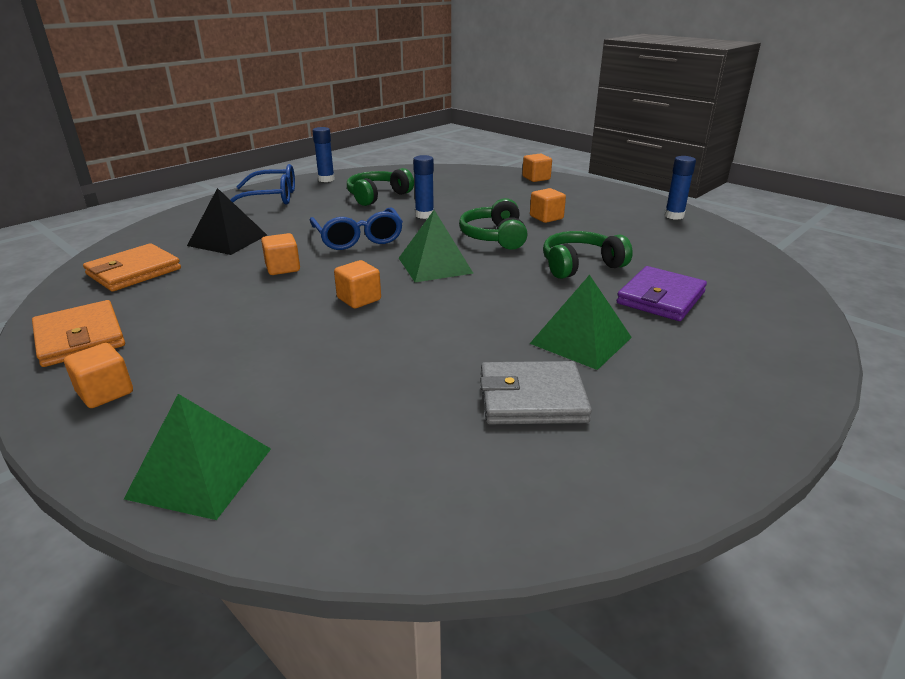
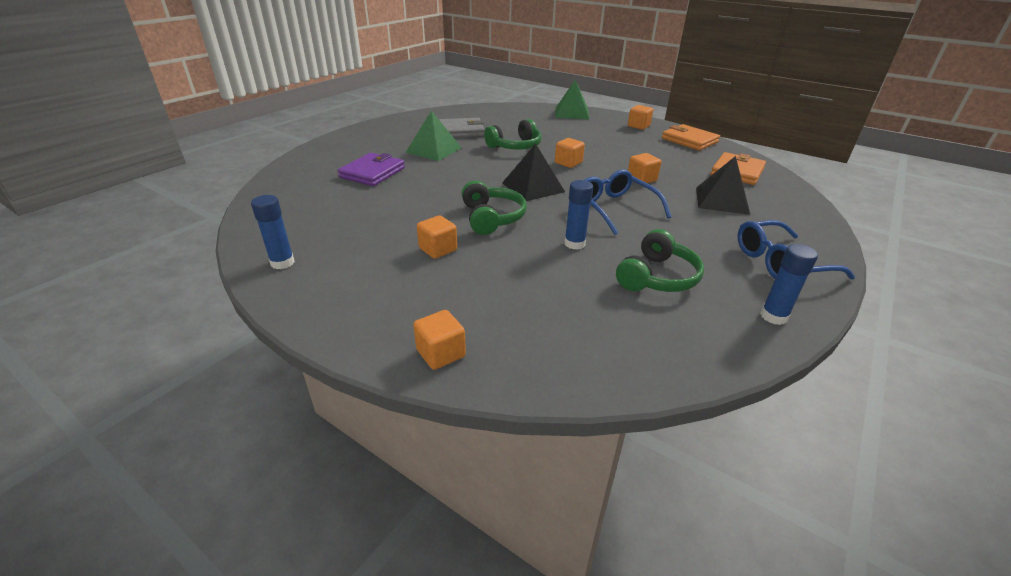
camera: 170 degrees right, 5 degrees up
green pyramid [399,210,473,282] -> black pyramid [502,144,565,201]
green headphones [543,231,633,279] -> green headphones moved to [484,119,542,150]

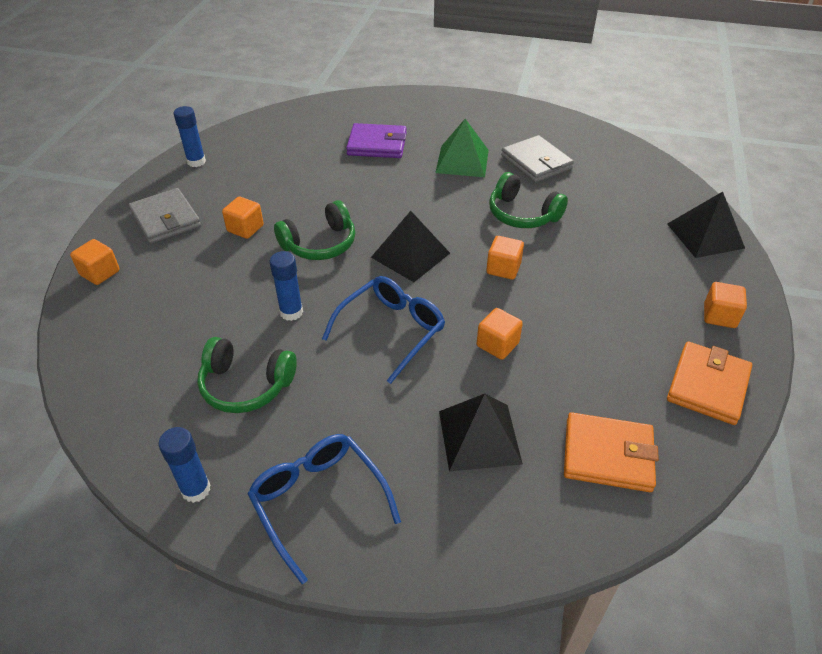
camera: 70 degrees right, 10 degrees up
green pyramid [555,79,589,119] -> black pyramid [667,192,745,258]
none -> grey wallet [129,188,201,244]

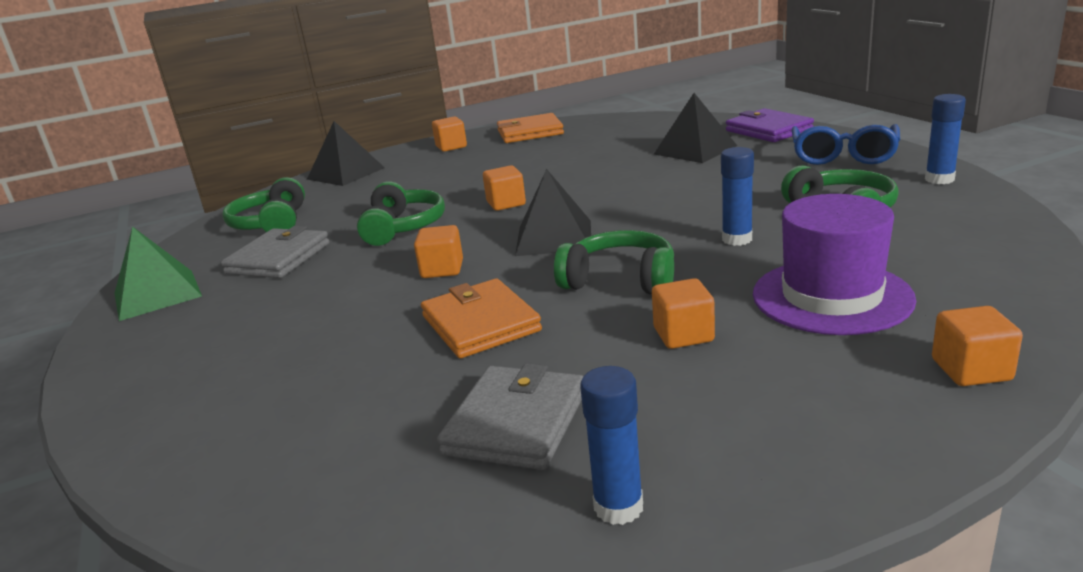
camera: 125 degrees left, 20 degrees down
grey wallet [129,188,201,244] -> grey wallet moved to [437,363,583,470]
blue glasses [322,276,445,384] -> none
purple wallet [346,123,407,158] -> purple wallet moved to [726,108,814,142]
green pyramid [435,119,489,177] -> green pyramid moved to [115,226,202,321]
orange cube [477,308,523,360] -> orange cube moved to [414,225,463,278]
orange wallet [564,412,659,492] -> orange wallet moved to [421,278,542,358]
none -> green headphones [222,177,305,232]
none -> purple hat [753,194,916,335]

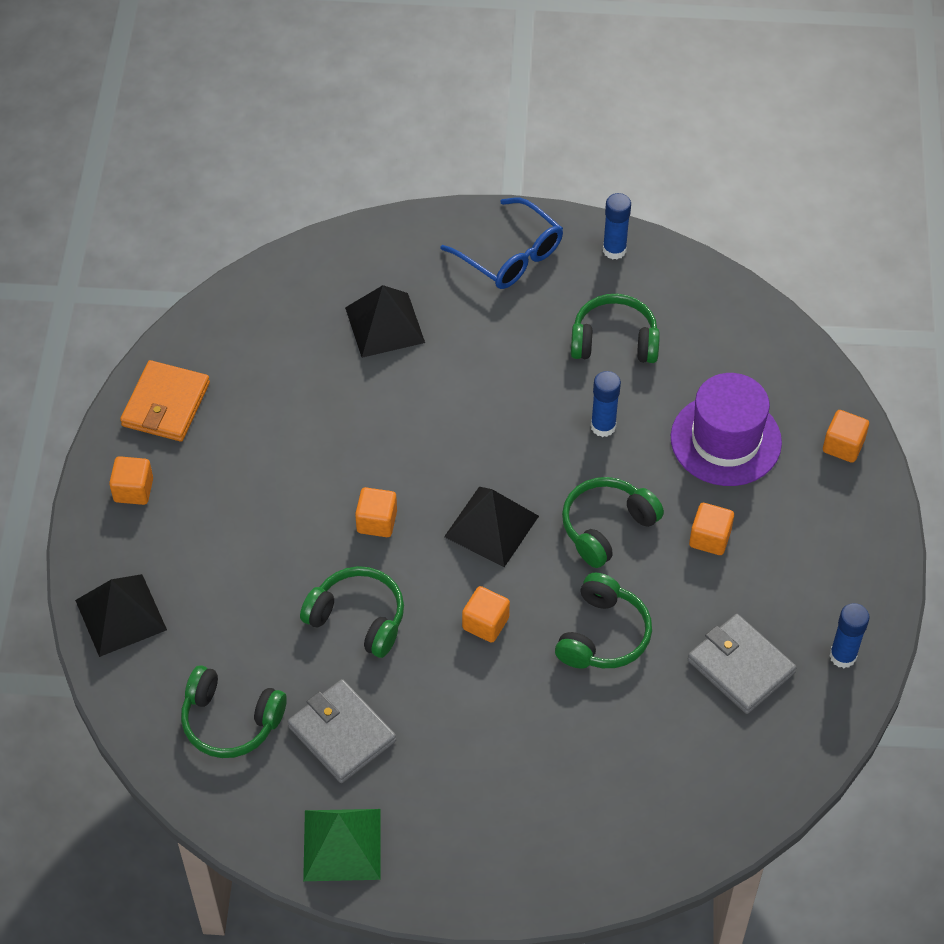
camera: 65 degrees left, 30 degrees up
orange wallet [421,278,542,358] -> green headphones [555,573,652,669]
purple wallet [726,108,814,142] -> none

